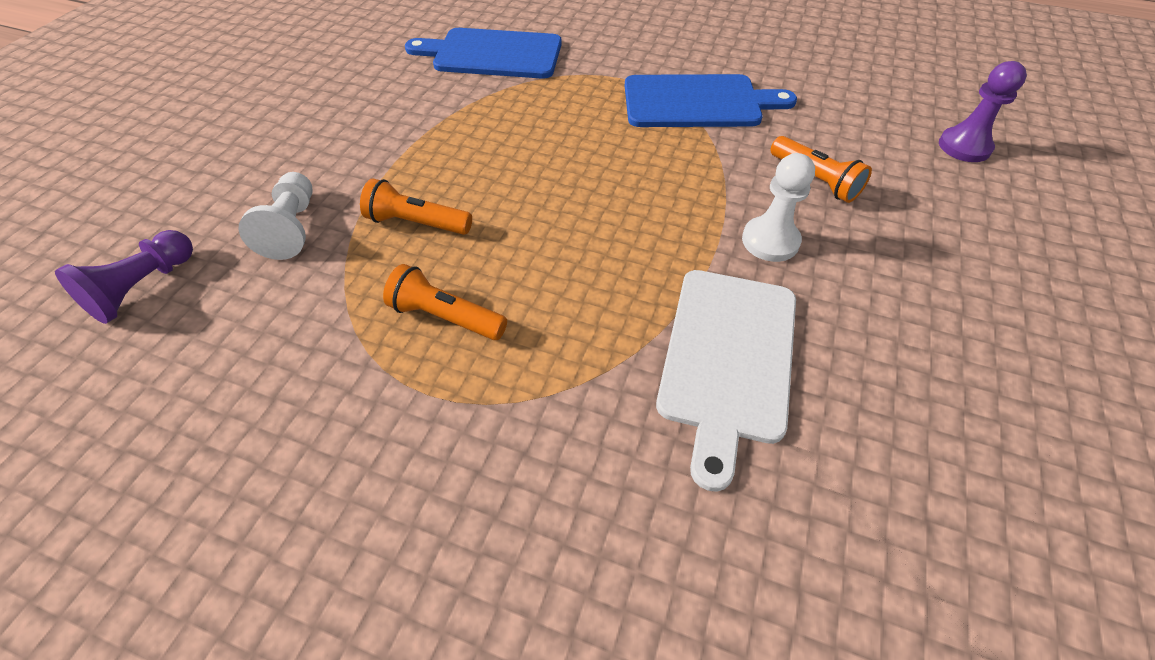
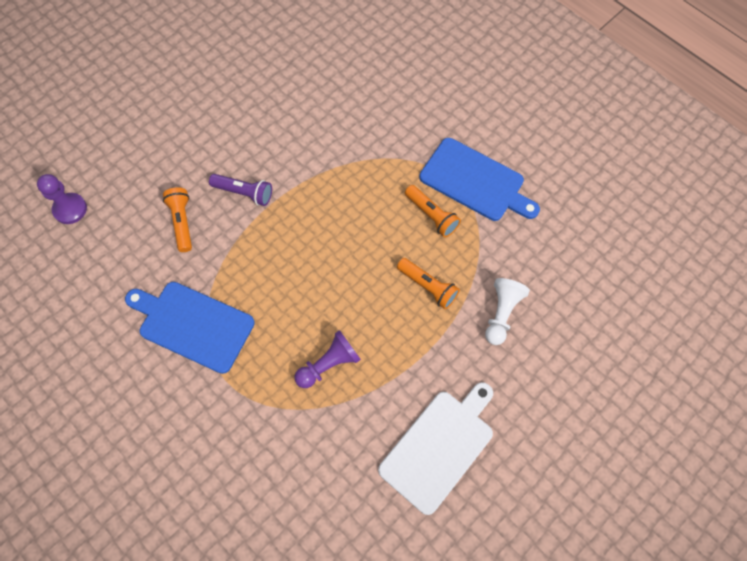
camera: 155 degrees left, 15 degrees up
purple pawn [55,230,193,324] -> purple pawn moved to [294,330,361,388]
blue cutting board [405,28,562,79] -> blue cutting board moved to [419,138,540,221]
white cutting board [656,270,796,492] -> white cutting board moved to [378,382,493,515]
white pawn [742,153,815,262] -> purple flashlight [209,174,272,206]

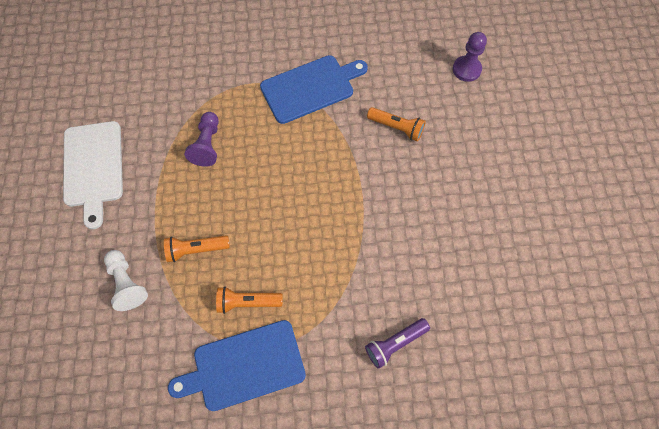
camera: 130 degrees right, 0 degrees up
purple flashlight [209,174,272,206] -> purple flashlight moved to [365,318,430,369]

